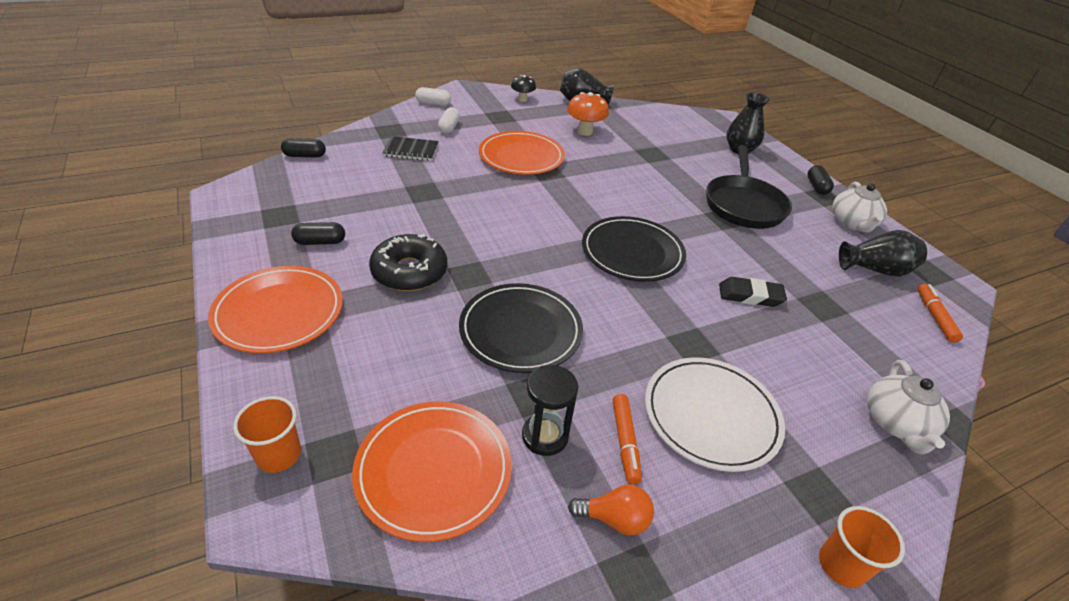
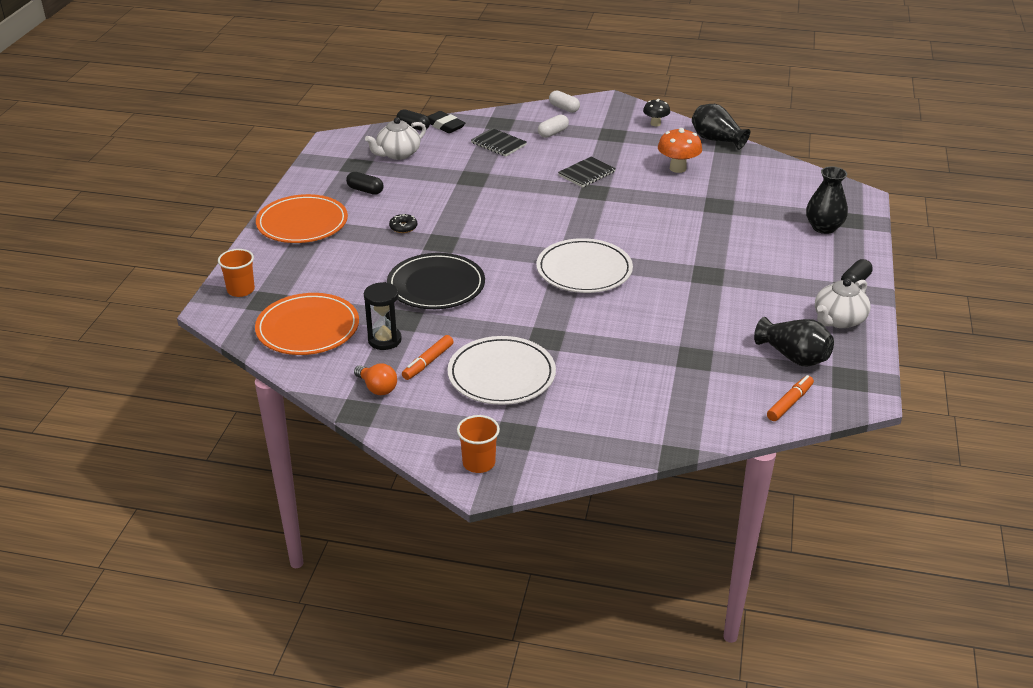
camera: 40 degrees right, 5 degrees down
black donut [369,234,447,291] -> black donut [389,214,417,233], size x0.46
orange plate [479,131,565,175] -> black notebook [558,156,616,188]
black plate [582,216,686,282] -> white plate [536,238,633,293]
black pan [706,145,792,229] -> none
black eraser [719,277,787,307] -> black eraser moved to [427,111,465,133]
white teapot [867,360,950,454] -> white teapot moved to [365,117,426,160]

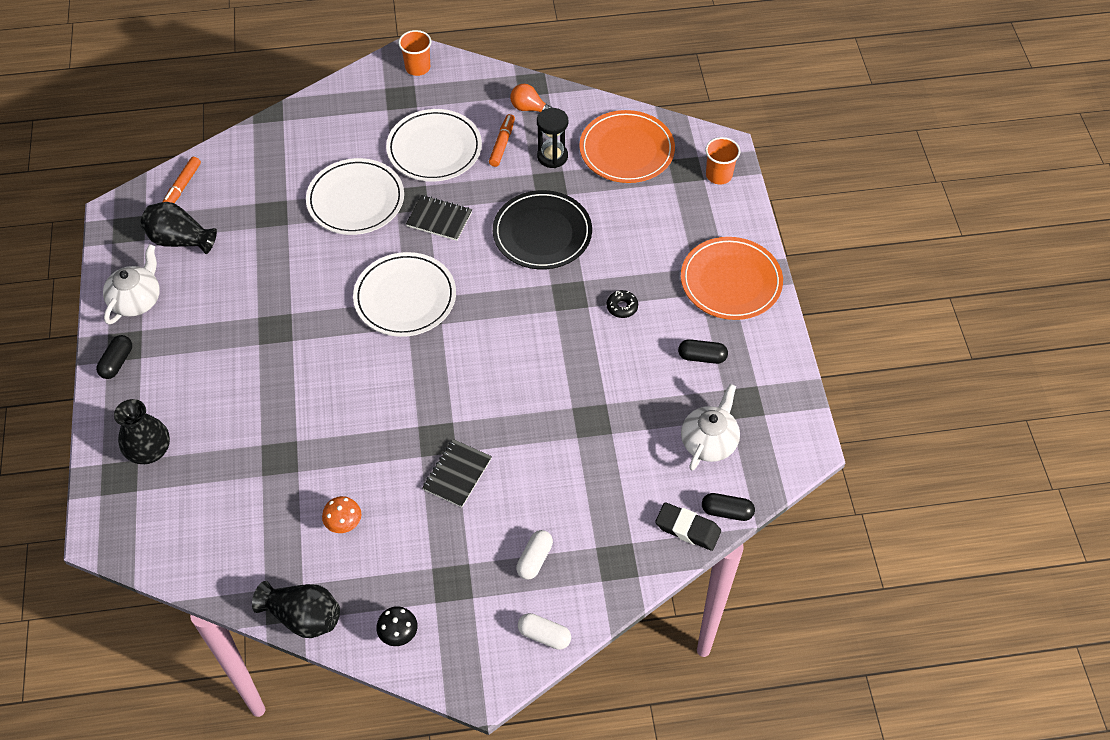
camera: 160 degrees right, 20 degrees up
black notebook [471,128,527,157] -> black notebook moved to [406,195,472,241]
orange mushroom [658,128,702,173] -> orange mushroom [322,496,361,533], size x0.65
none -> white plate [306,158,404,235]

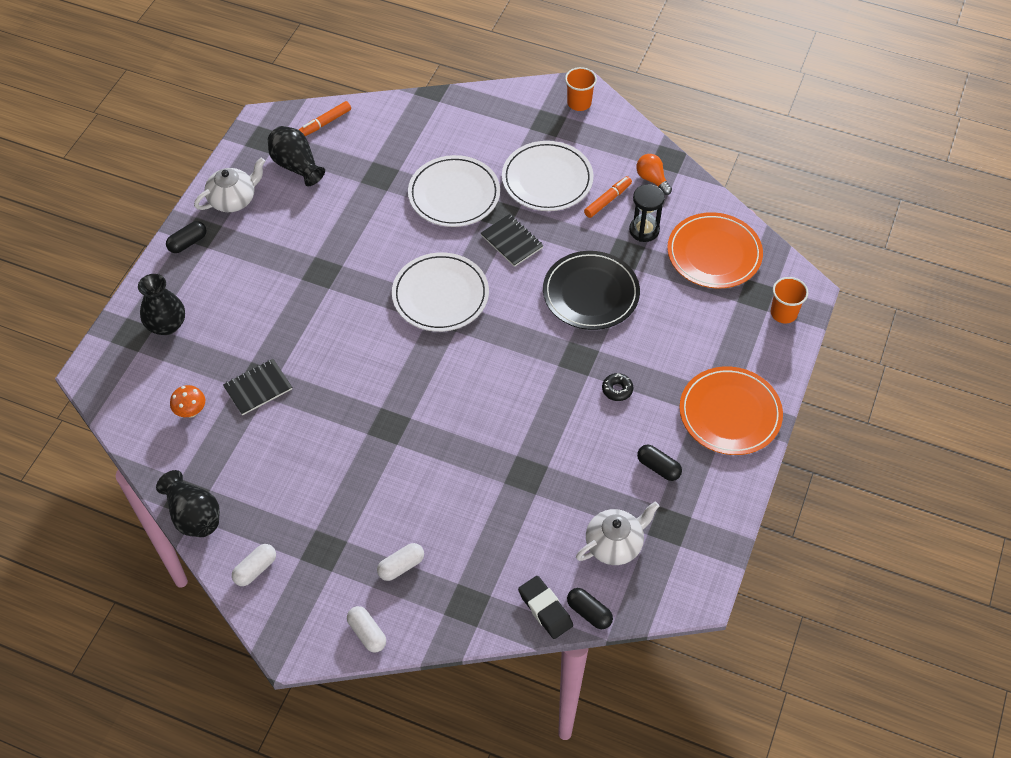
camera: 30 degrees right, 0 degrees up
orange mushroom [322,496,361,533] -> orange mushroom moved to [170,385,205,418]
black mushroom [376,606,417,646] -> white capsule [232,544,276,586]
black notebook [422,439,492,507] -> black notebook moved to [223,359,292,416]

